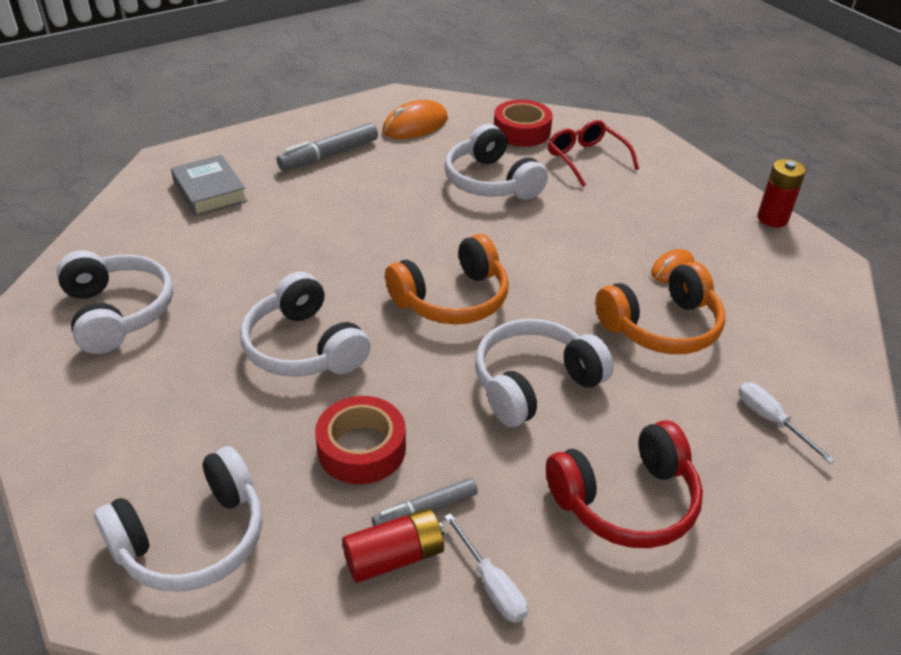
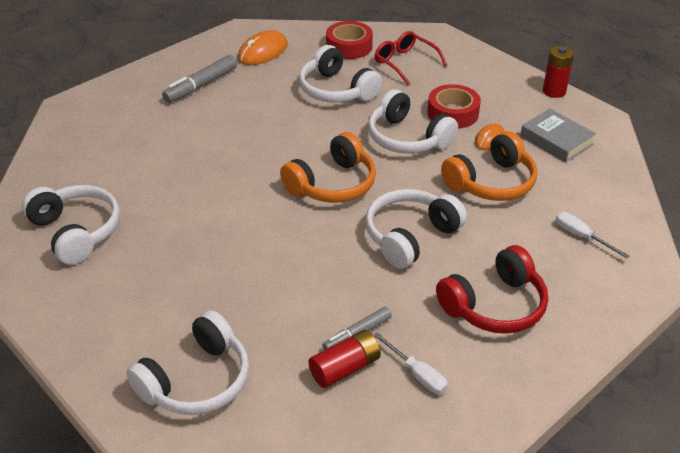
camera: 10 degrees left, 0 degrees up
grey book [171,155,247,216] -> grey book moved to [520,109,596,162]
white headphones [240,272,371,377] -> white headphones moved to [368,89,458,154]
red tape [315,396,406,484] -> red tape moved to [427,84,481,129]

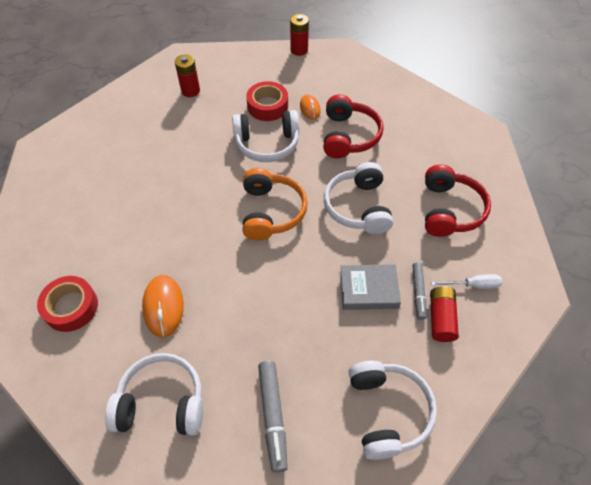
camera: 50 degrees left, 15 degrees up
grey marker [162,55,237,103] -> grey marker moved to [258,361,288,473]
orange mouse [238,30,288,65] -> orange mouse moved to [142,275,184,337]
white headphones [299,45,382,103] -> none
red tape [326,21,373,59] -> red tape moved to [37,276,98,332]
red glasses [375,31,447,85] -> red battery [175,54,200,97]
orange headphones [441,131,537,201] -> red headphones [323,94,384,158]
grey book [520,109,596,162] -> grey book moved to [340,264,401,310]
white screwdriver [556,212,629,259] -> none

